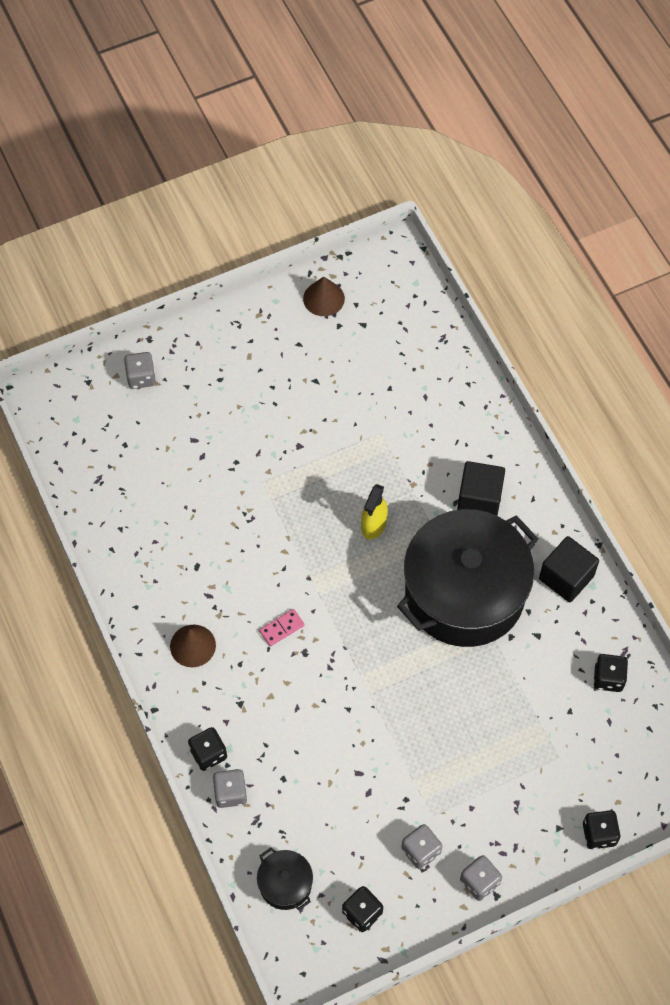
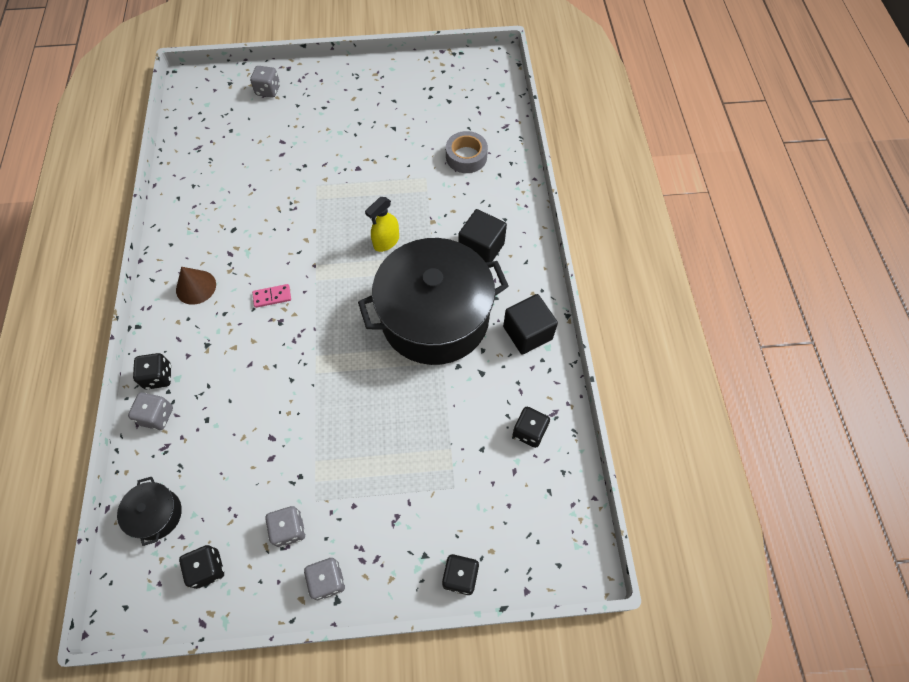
camera: 20 degrees right, 0 degrees up
brown cone [303,277,345,316] -> none
none -> grey tape [446,131,488,173]

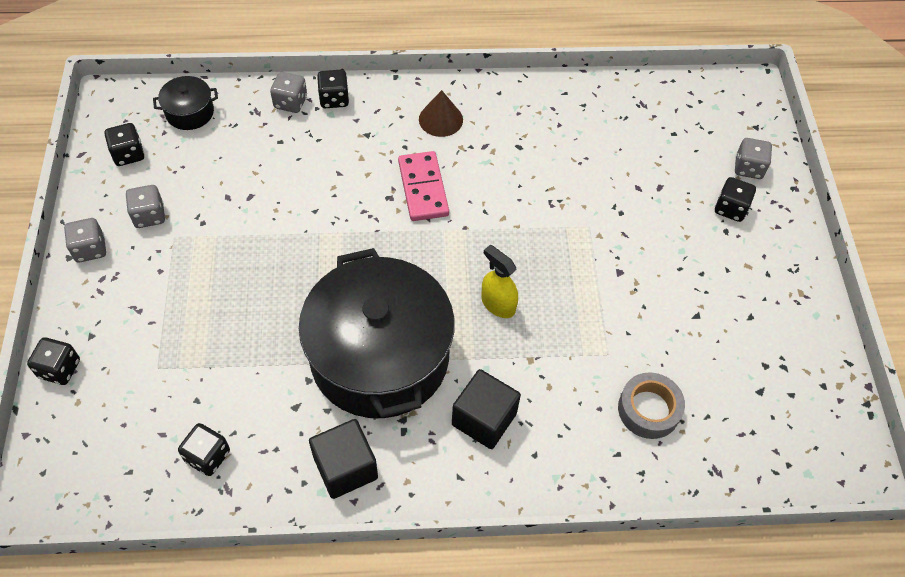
camera: 90 degrees right, 5 degrees down
pink domino [252,284,291,308] -> pink domino [398,151,449,221], size x1.82
none -> black dice [715,177,756,222]

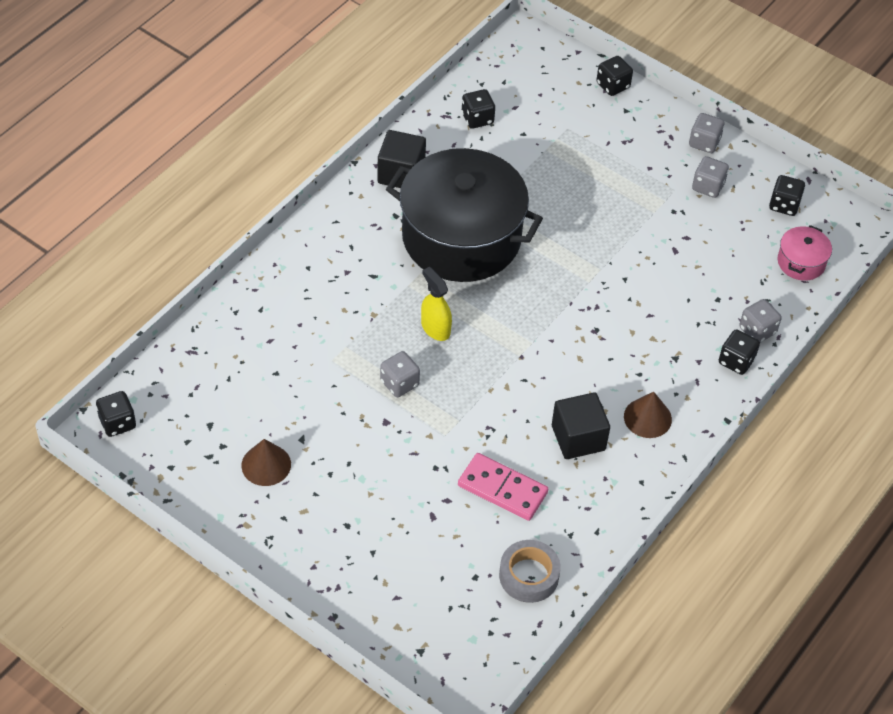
camera: 130 degrees right, 5 degrees down
black pot [153,76,218,130] -> pink pot [778,225,832,281]
pink domino [398,151,449,221] -> pink domino moved to [458,453,548,521]
black cube [452,369,521,449] -> black cube moved to [552,392,610,459]
yellow spray bottle [481,245,518,318] -> yellow spray bottle turned 120 degrees counterclockwise [421,267,452,341]
grey tape [618,372,685,439] -> grey tape moved to [499,540,561,603]
black dice [715,177,756,222] -> black dice moved to [96,391,136,437]
grey dice [735,138,772,179] -> grey dice moved to [380,351,420,397]
none -> brown cone [241,439,291,486]

